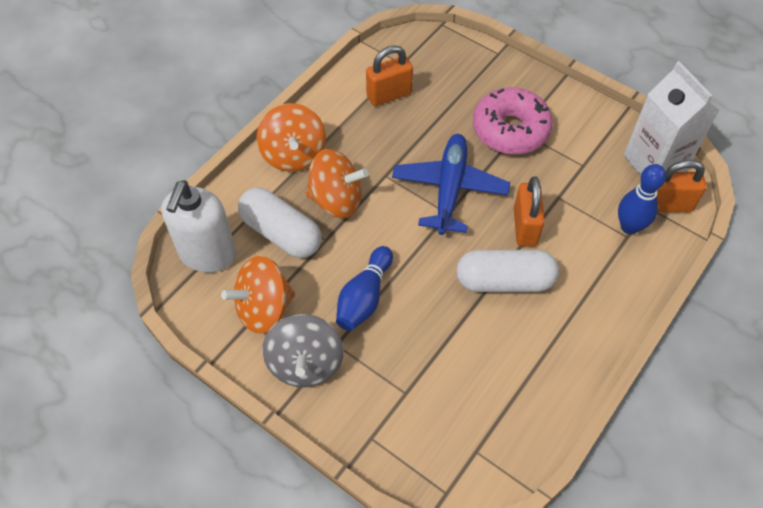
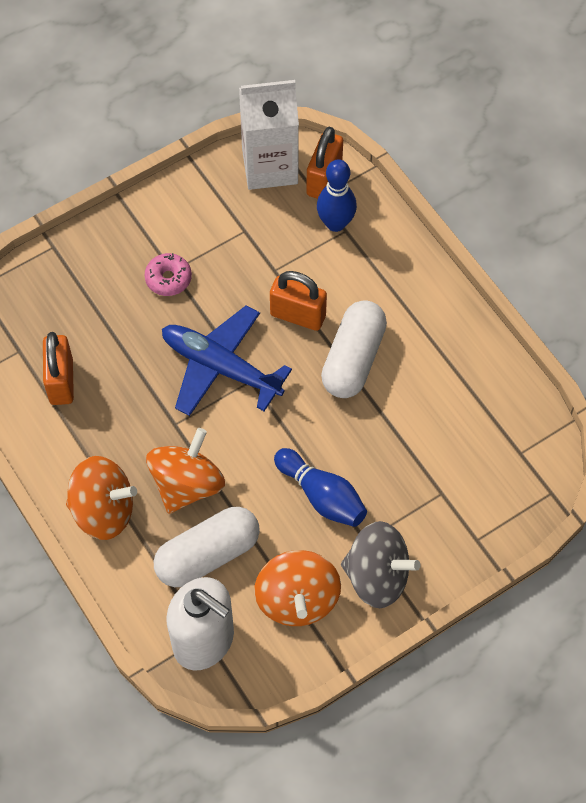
camera: 70 degrees left, 5 degrees up
pink donut [473,87,553,155] -> pink donut [145,253,192,296], size x0.51

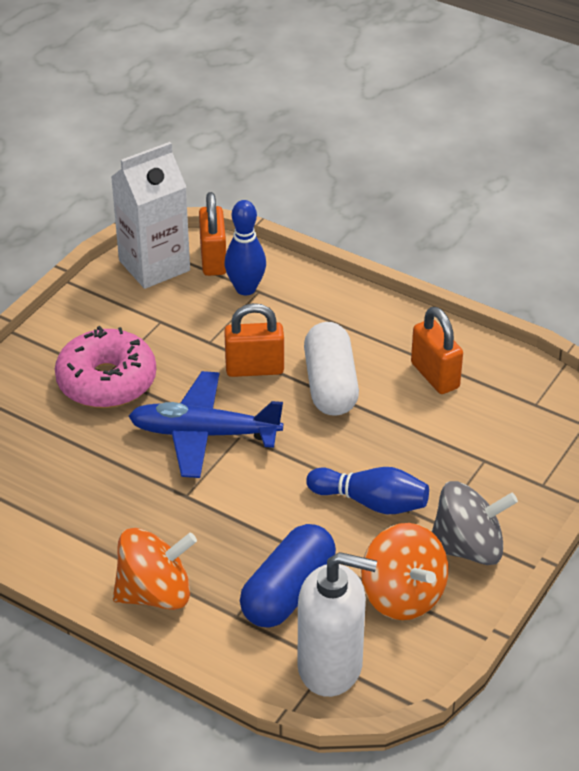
camera: 25 degrees left, 20 degrees down
orange padlock [43,332,74,405] -> orange padlock moved to [411,307,463,394]
pink donut [145,253,192,296] -> pink donut [55,326,156,408], size x1.96
orange spinning top [146,428,225,514] -> none
white capsule [154,507,260,587] -> blue capsule [240,524,336,628]

